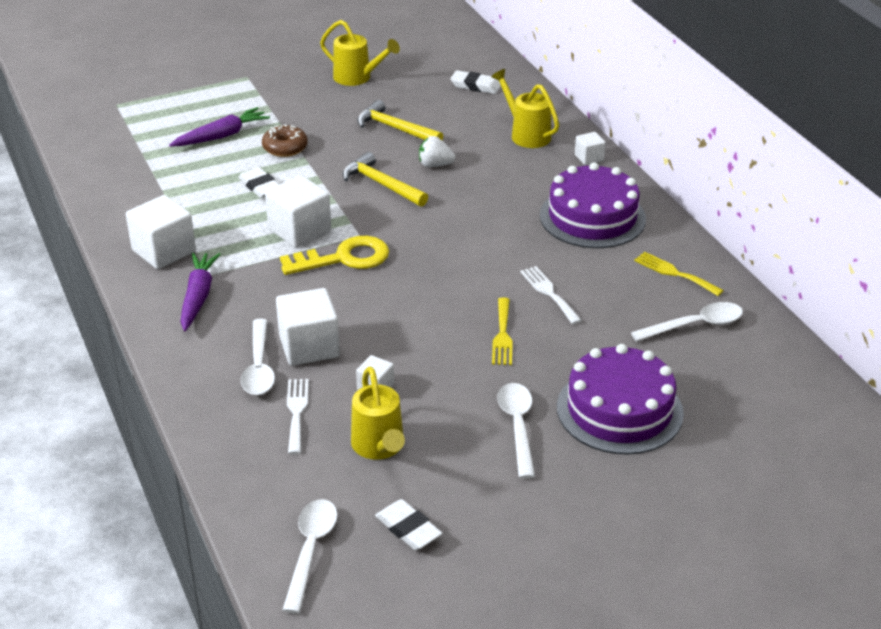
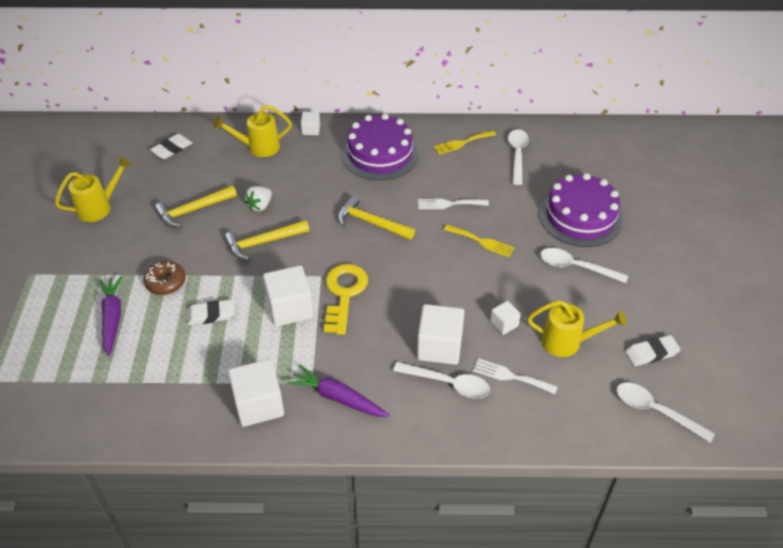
camera: 65 degrees left, 10 degrees up
none -> yellow hammer [338,195,415,240]

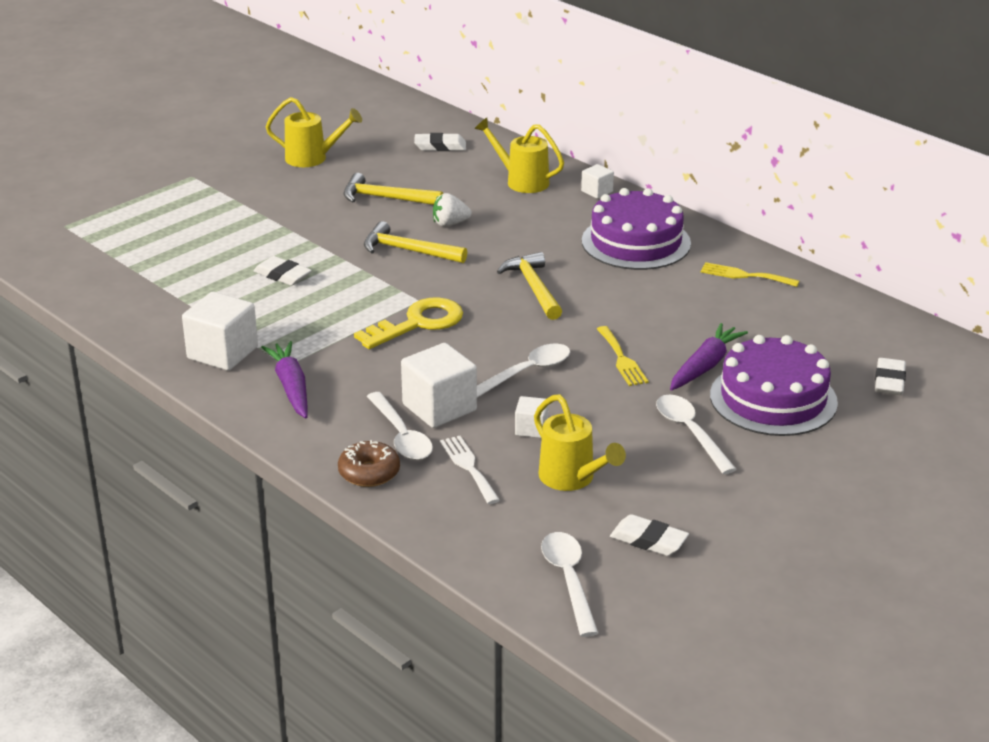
camera: 45 degrees right, 15 degrees down
purple carrot [99,276,123,356] -> purple carrot moved to [670,323,748,391]
brown donut [143,261,186,295] -> brown donut moved to [338,440,400,487]
white cube [263,265,313,327] -> none
white fork [418,199,489,209] -> none
white spoon [508,129,529,185] -> white spoon moved to [477,344,570,398]
none -> white eraser [875,358,906,395]

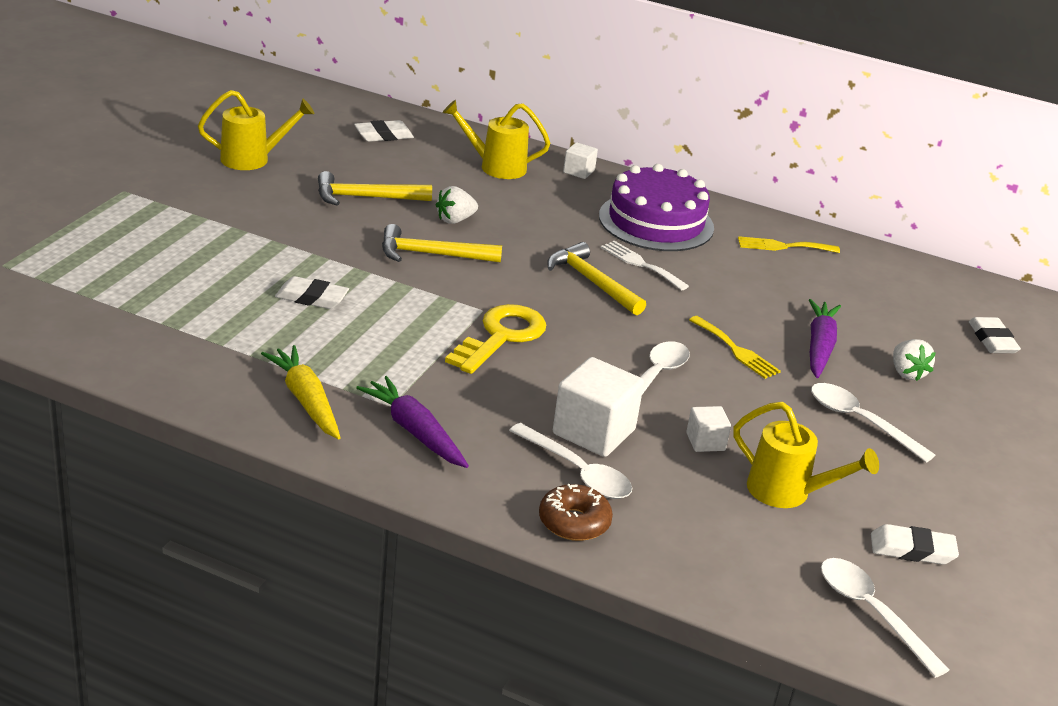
camera: 25 degrees left, 0 degrees up
white cube [182,292,258,371] -> yellow carrot [261,345,341,439]
white fork [440,436,500,504] -> white fork moved to [601,241,689,291]
purple cake [710,335,838,436] -> white strawberry [893,339,936,381]

